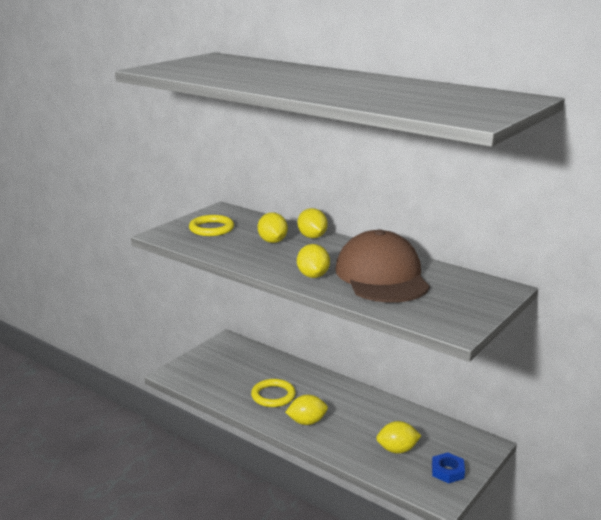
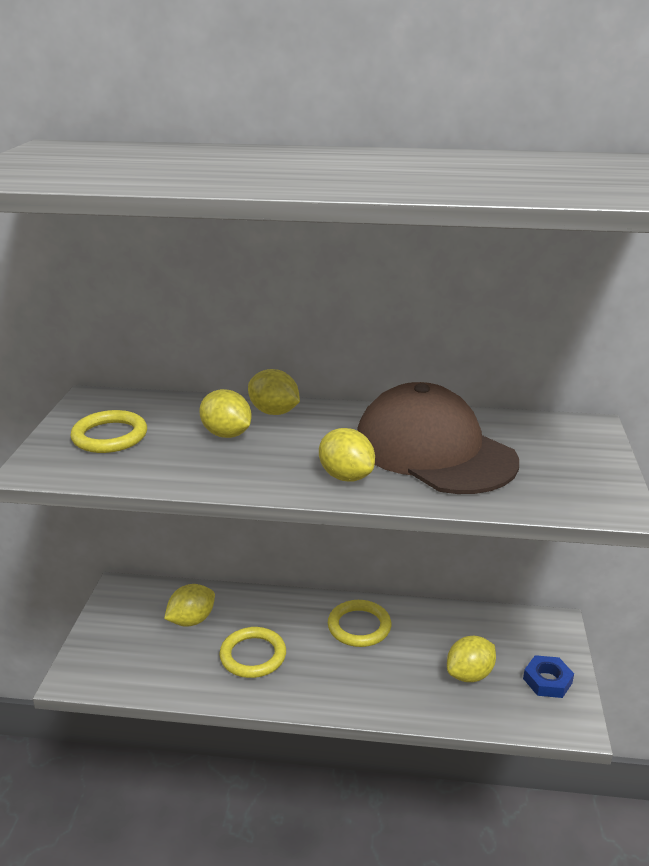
camera: 30 degrees left, 5 degrees up
yellow lemon [285,394,328,425] -> yellow lemon moved to [164,584,215,627]
none -> yellow ring [328,600,391,647]

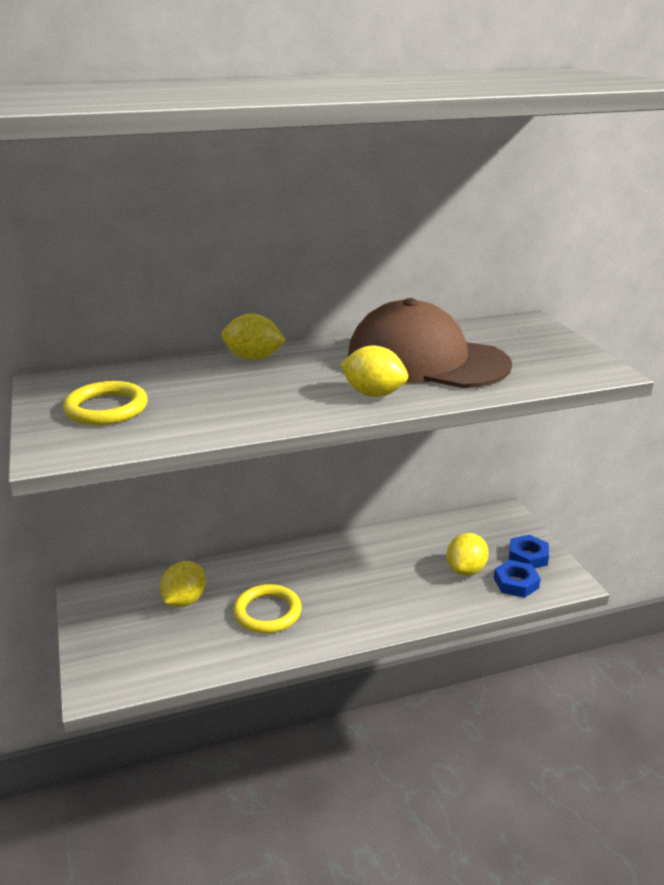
camera: 25 degrees left, 0 degrees up
yellow lemon [199,389,252,438] -> none
yellow ring [328,600,391,647] -> none
none -> blue nut [494,560,541,598]

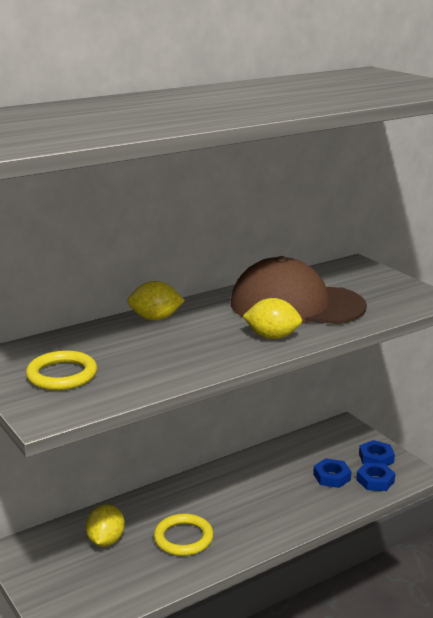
camera: 15 degrees left, 5 degrees down
yellow lemon [447,533,489,576] -> blue nut [313,458,352,488]

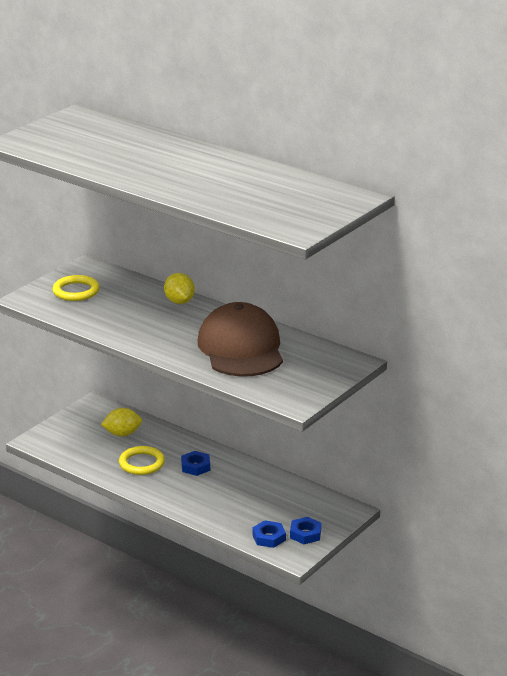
camera: 70 degrees right, 5 degrees up
yellow lemon [243,298,302,339] -> none
blue nut [313,458,352,488] -> blue nut moved to [181,451,210,476]

